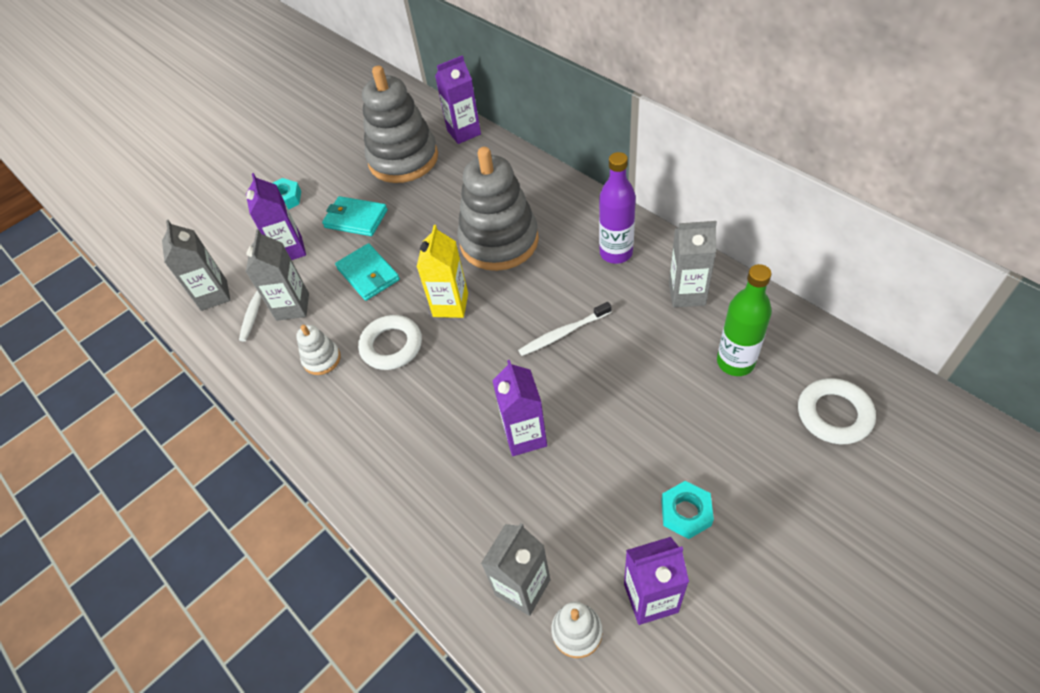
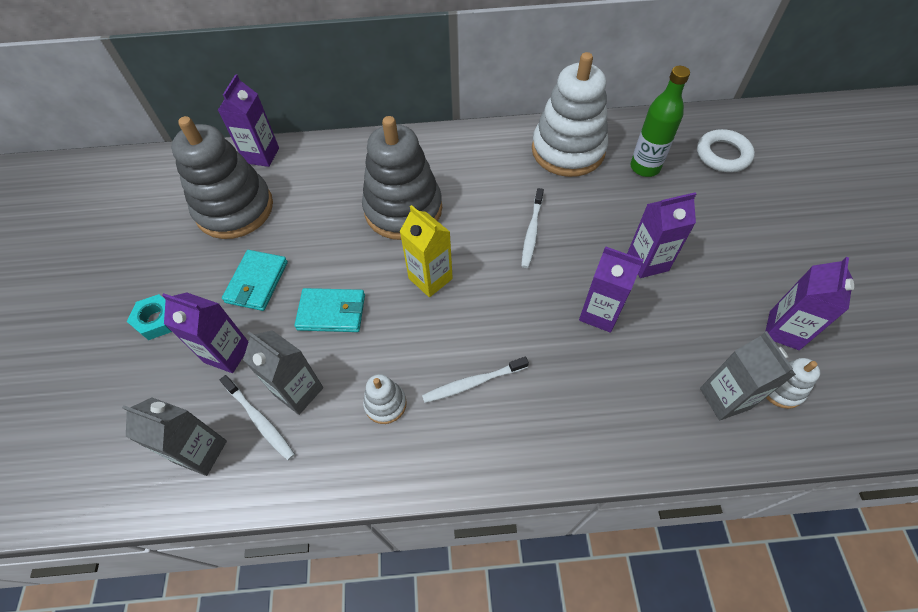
camera: 55 degrees left, 5 degrees up
turquoise wallet [322,196,387,236] -> turquoise wallet turned 45 degrees counterclockwise [222,250,288,311]
white ring [358,315,422,370] -> none
purple bottle [599,152,636,264] -> none
turquoise nut [661,481,714,539] -> none
grey carton [669,221,717,307] -> white stacking toy [532,52,608,177]
none -> white toothbrush [422,357,529,403]
none -> purple carton [627,192,696,278]

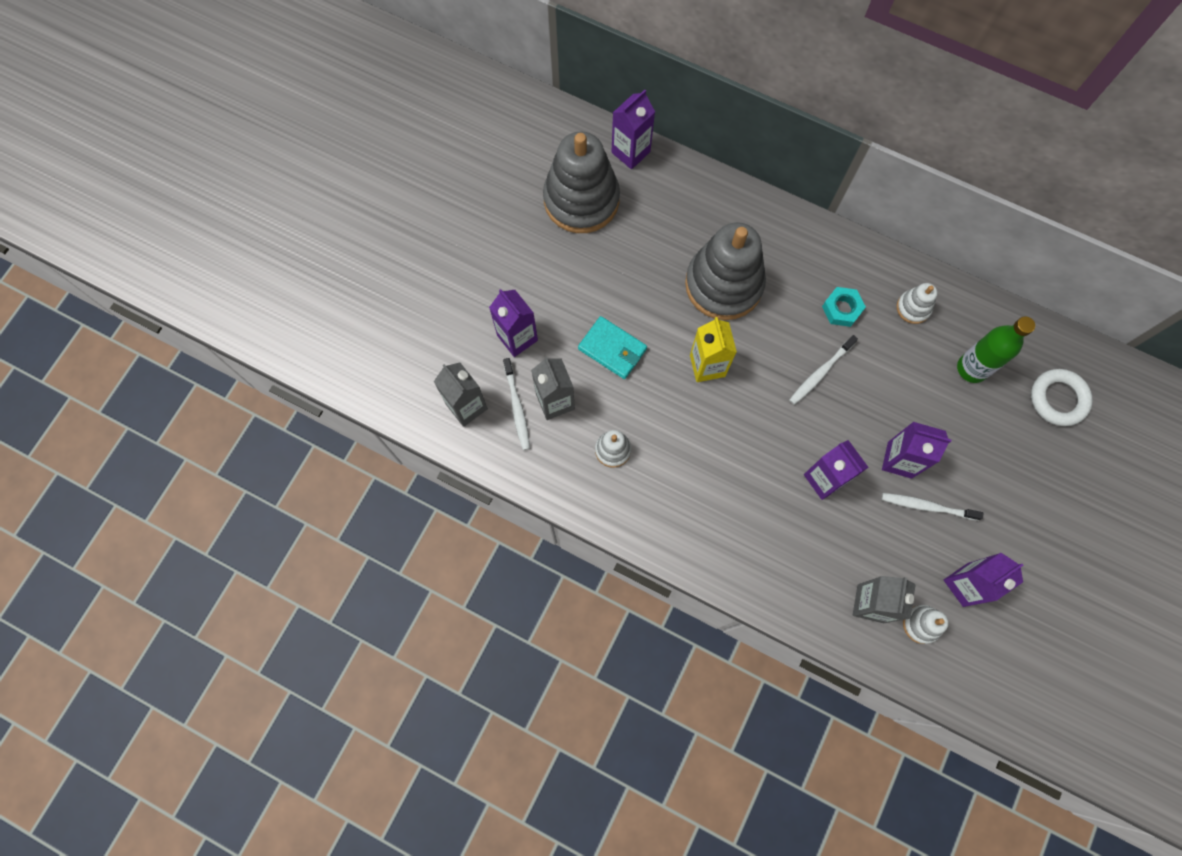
camera: 30 degrees right, 15 degrees up
turquoise nut [127,294,172,340] -> turquoise nut moved to [822,287,866,327]
turquoise wallet [222,250,288,311] -> none
white toothbrush [422,357,529,403] -> white toothbrush moved to [882,493,983,521]
white stacking toy [532,52,608,177] -> white stacking toy [897,283,938,324], size x0.44

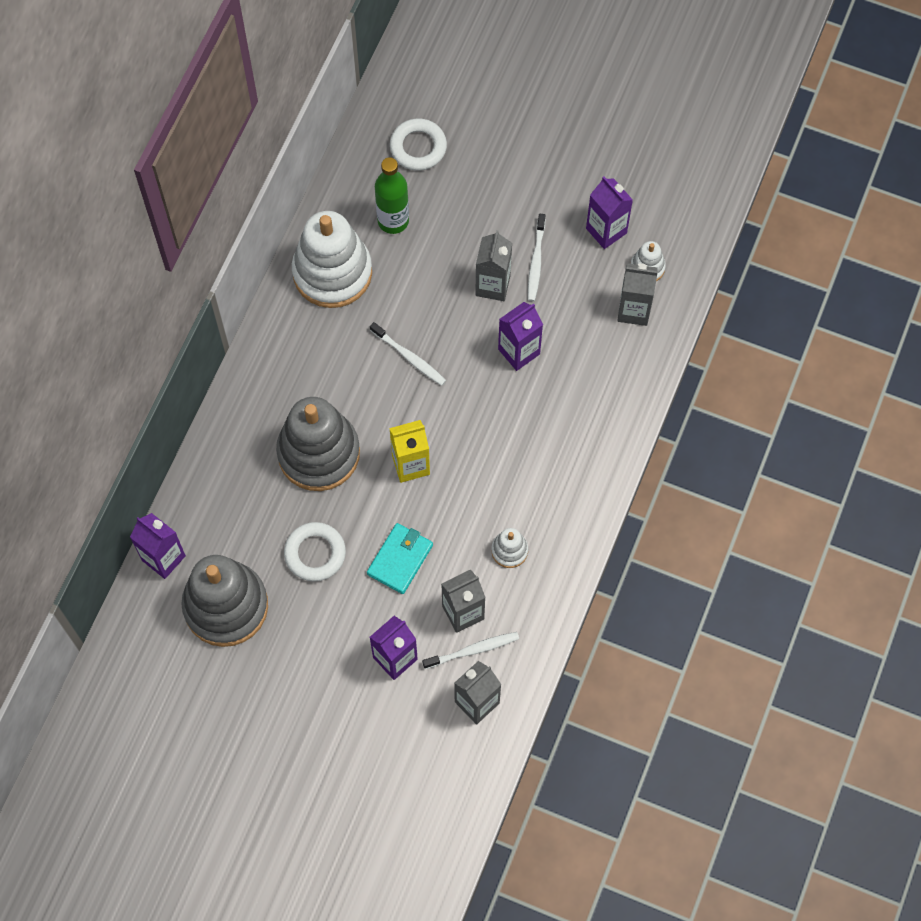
camera: 95 degrees left, 5 degrees down
turquoise nut [822,287,866,327] -> none
purple carton [882,422,951,479] -> grey carton [475,230,512,301]
white stacking toy [897,283,938,324] -> white stacking toy [292,211,372,308], size x2.27
none -> white ring [284,522,346,581]

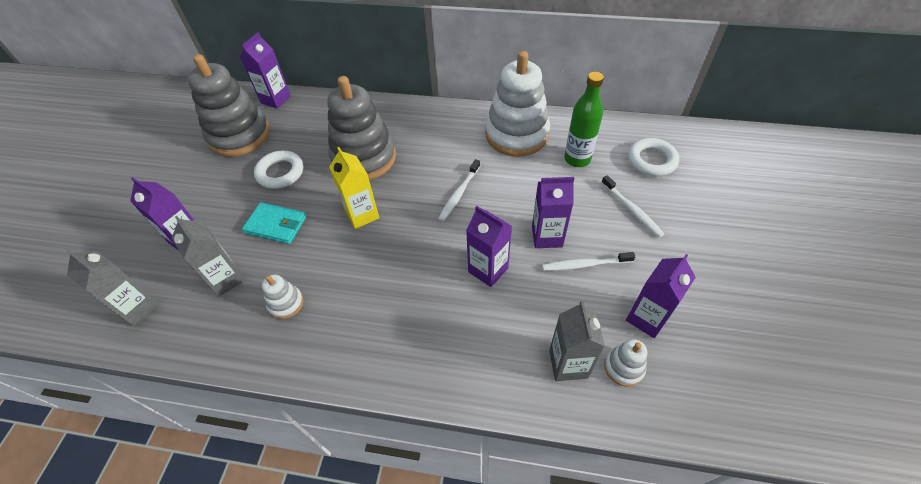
camera: 80 degrees right, 15 degrees down
white toothbrush [422,632,519,669] -> white toothbrush moved to [601,175,664,238]
grey carton [475,230,512,301] -> purple carton [532,177,575,248]

